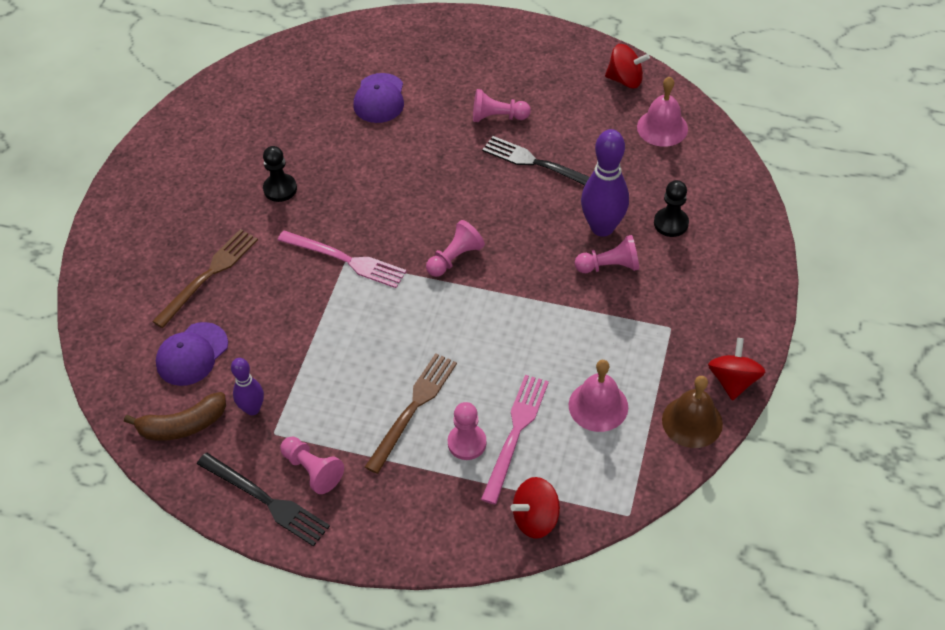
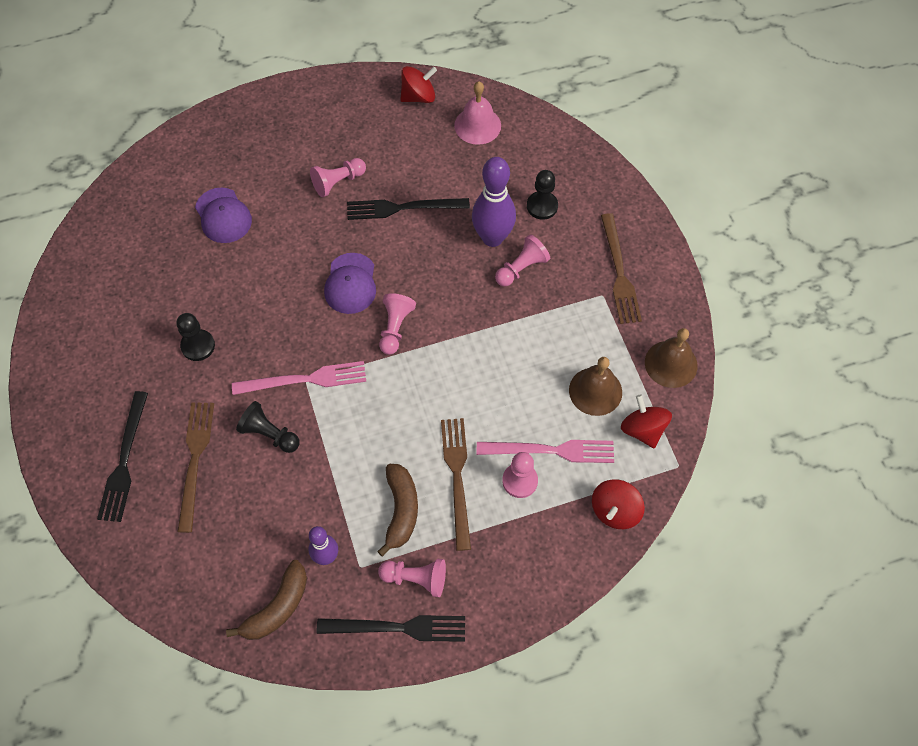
camera: 35 degrees left, 10 degrees up
purple cap [156,322,228,386] -> purple cap moved to [324,253,376,314]
pink fork [481,375,549,504] -> pink fork turned 105 degrees clockwise [477,440,614,463]
pink bell [569,360,628,432] -> brown bell [569,357,622,416]
red spinning top [708,338,765,401] -> red spinning top moved to [621,394,672,448]
none -> black fork [97,391,148,522]
none -> black pawn [236,401,299,453]
none -> brown banana [377,464,418,557]
none -> brown fork [601,213,642,324]

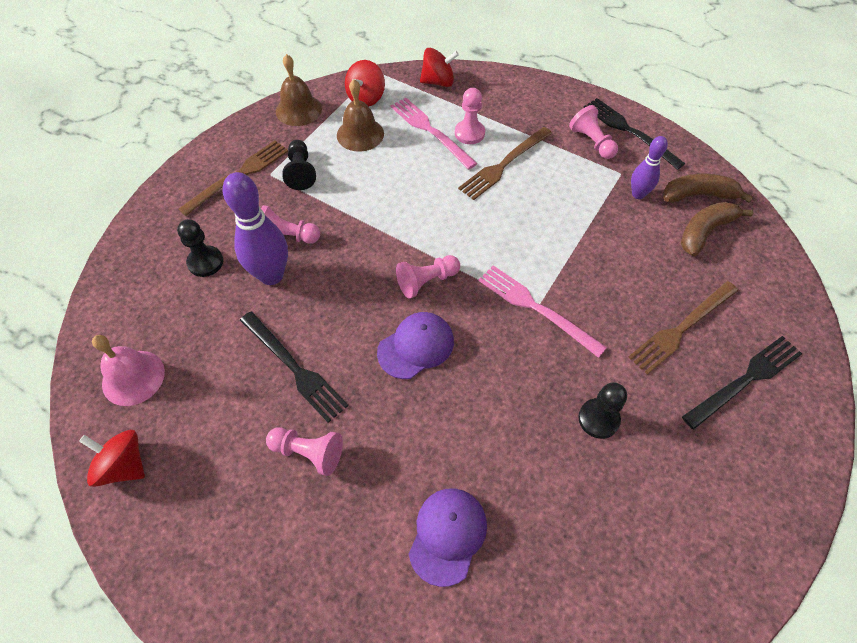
camera: 130 degrees left, 5 degrees down
black pawn [236,401,299,453] -> black pawn moved to [282,140,316,190]
brown banana [377,464,418,557] -> brown banana moved to [681,202,754,256]

